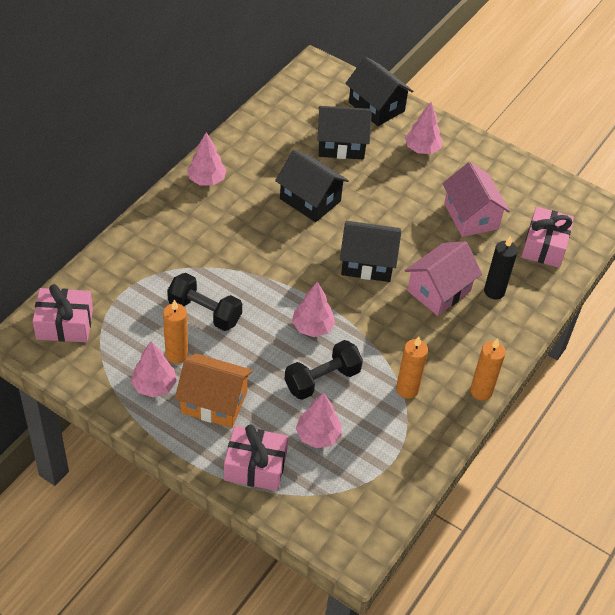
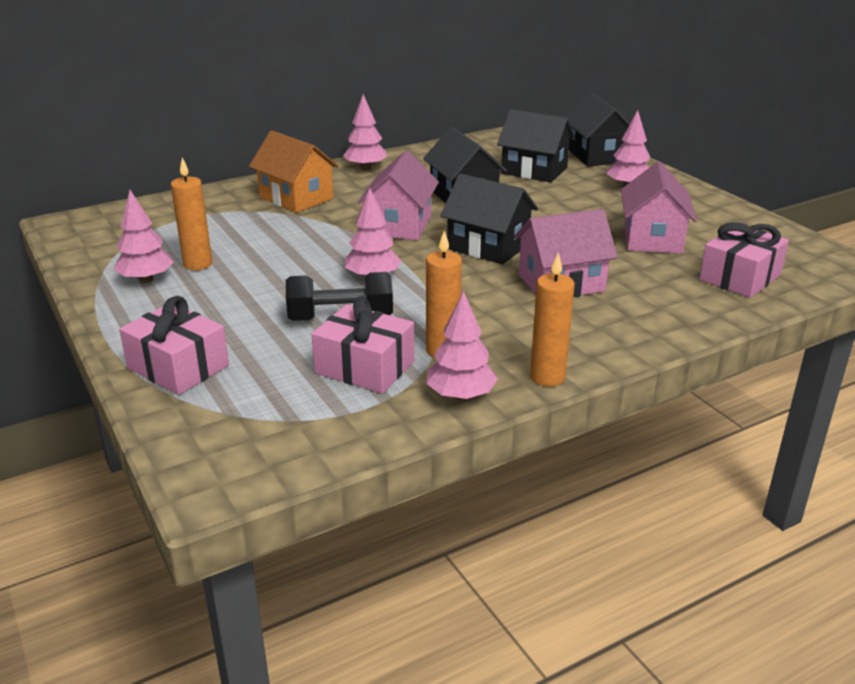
camera: 30 degrees right, 20 degrees down
pink gift [33,284,93,342] -> pink gift moved to [312,296,414,394]
black dumbbell [167,273,242,331] -> none
orange house [175,353,253,428] -> orange house moved to [249,131,339,213]
pink tree [296,392,342,448] -> pink tree moved to [426,291,498,401]
black candle [484,236,518,300] -> none
none -> pink house [358,150,439,240]

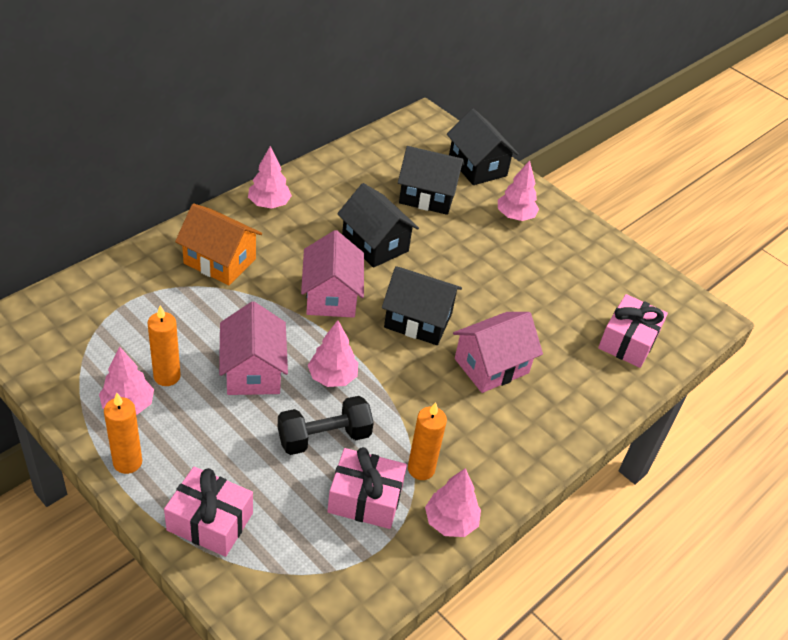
camera: 20 degrees left, 15 degrees up
orange candle [530,253,575,386] -> orange candle moved to [104,393,142,474]
pink house [621,162,697,254] -> pink house moved to [219,302,288,395]

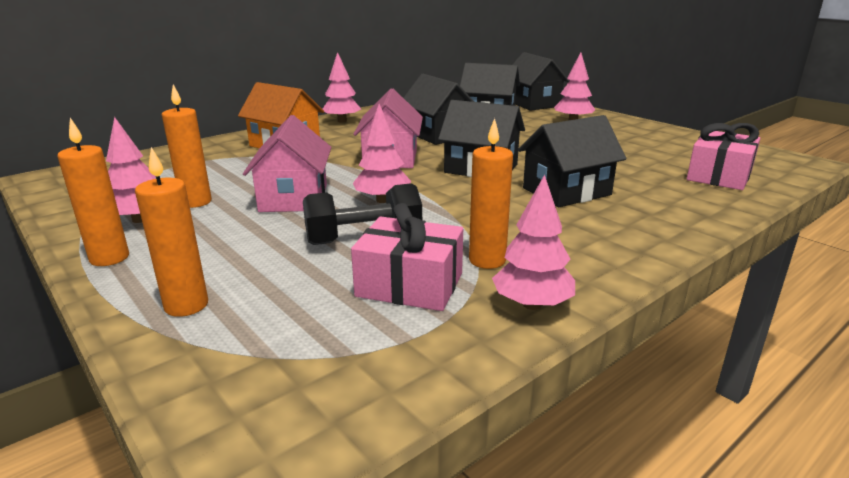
camera: 10 degrees right, 20 degrees down
pink gift [164,467,253,557] -> orange candle [135,147,208,317]
pink house [453,312,543,393] -> black house [518,115,627,207]

